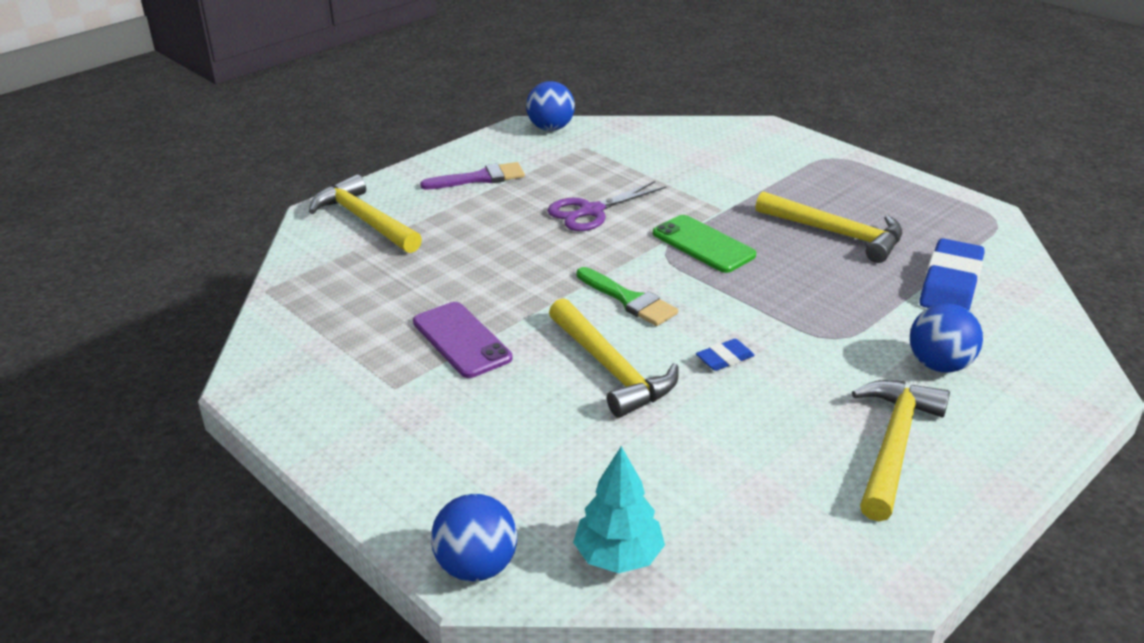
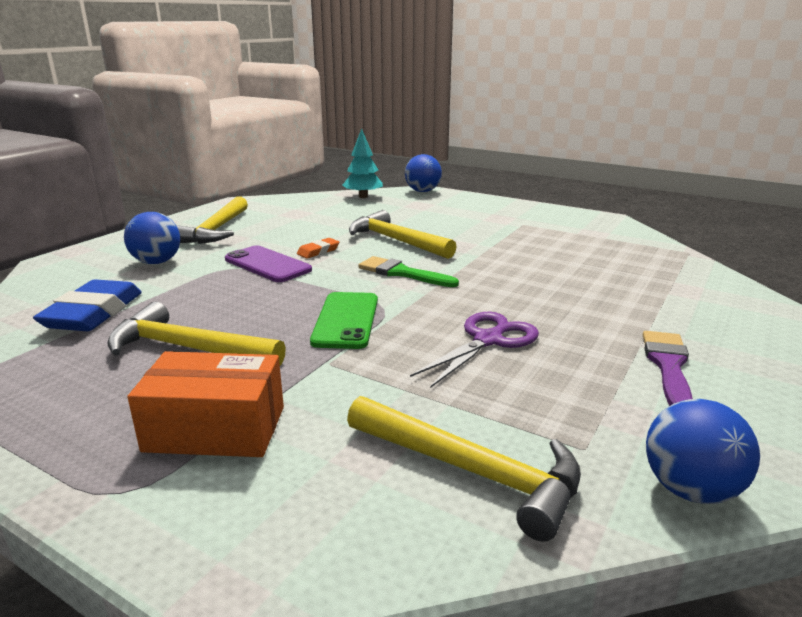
camera: 165 degrees right, 10 degrees down
yellow hammer [309,174,422,253] -> yellow hammer moved to [347,396,581,542]
purple phone [413,302,513,378] -> purple phone moved to [225,245,312,282]
purple brush [420,162,525,189] -> purple brush turned 135 degrees clockwise [643,331,693,406]
green phone [653,215,756,273] -> green phone turned 60 degrees clockwise [310,292,378,349]
blue eraser [696,339,755,371] -> orange eraser [297,238,339,259]
none -> orange box [127,351,284,457]

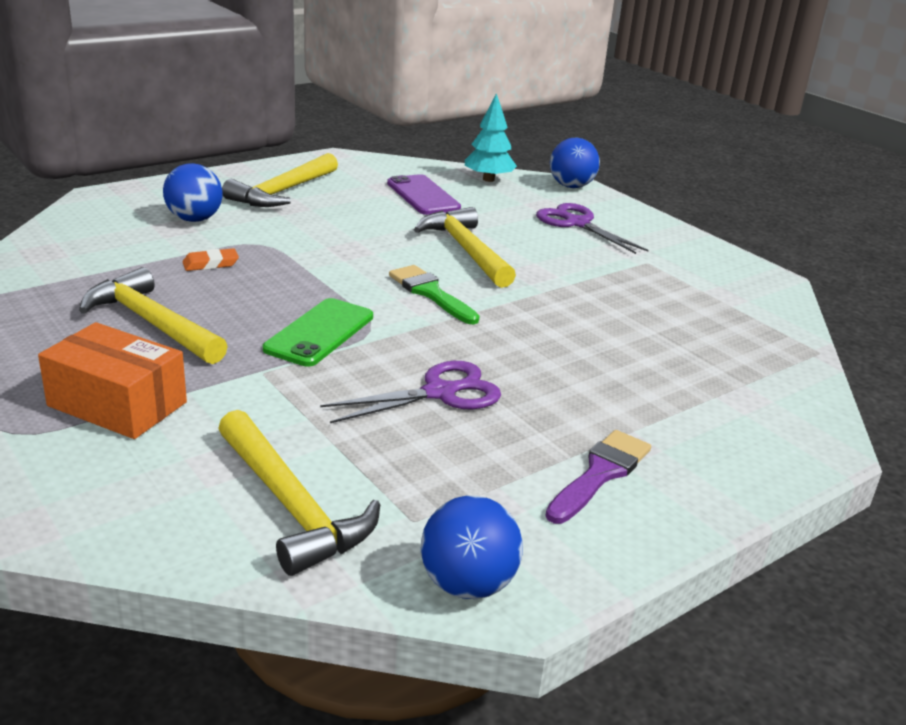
camera: 20 degrees right, 5 degrees up
blue eraser [33,279,142,331] -> none
purple phone [225,245,312,282] -> purple phone moved to [387,174,461,215]
orange eraser [297,238,339,259] -> orange eraser moved to [183,248,239,271]
none -> purple scissors [536,203,649,254]

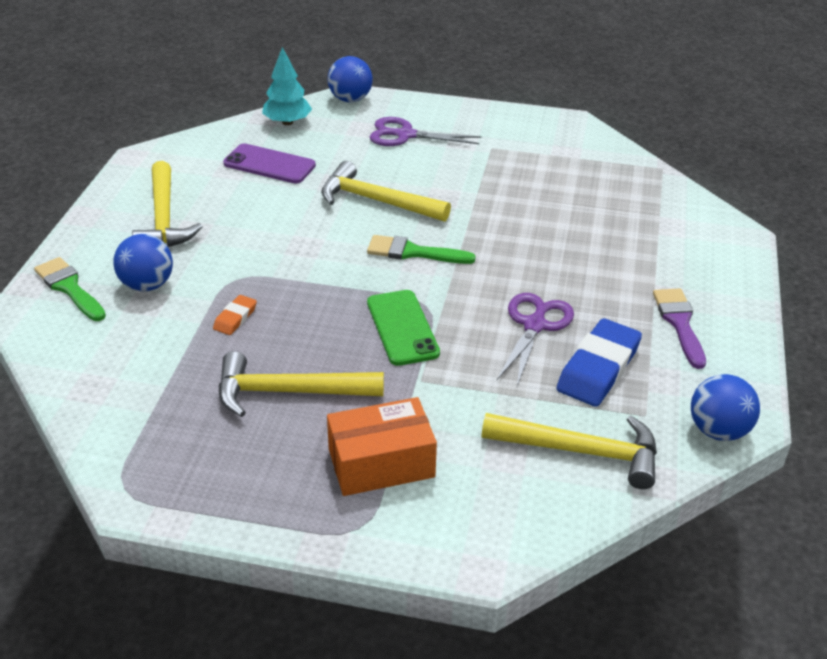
camera: 40 degrees left, 10 degrees up
none -> green brush [34,257,106,321]
none -> blue eraser [556,318,642,407]

